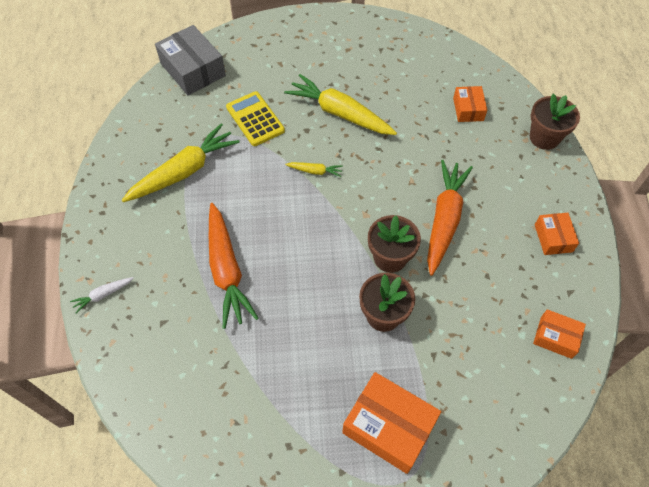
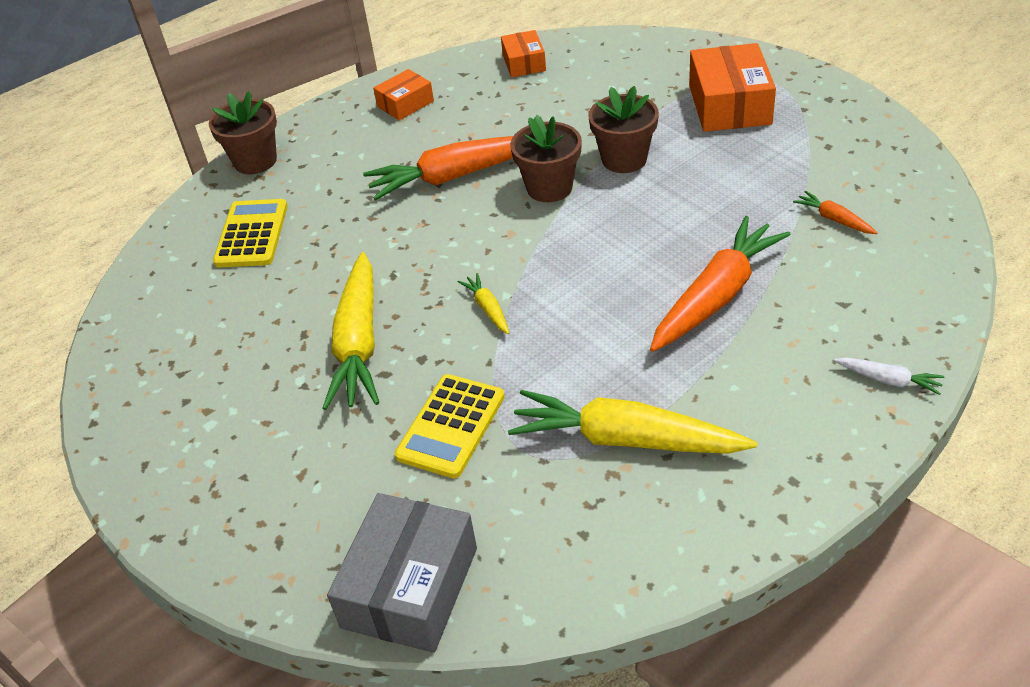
camera: 120 degrees left, 15 degrees down
orange box [453,86,487,122] -> yellow calculator [213,199,288,267]
none -> orange carrot [793,191,877,234]

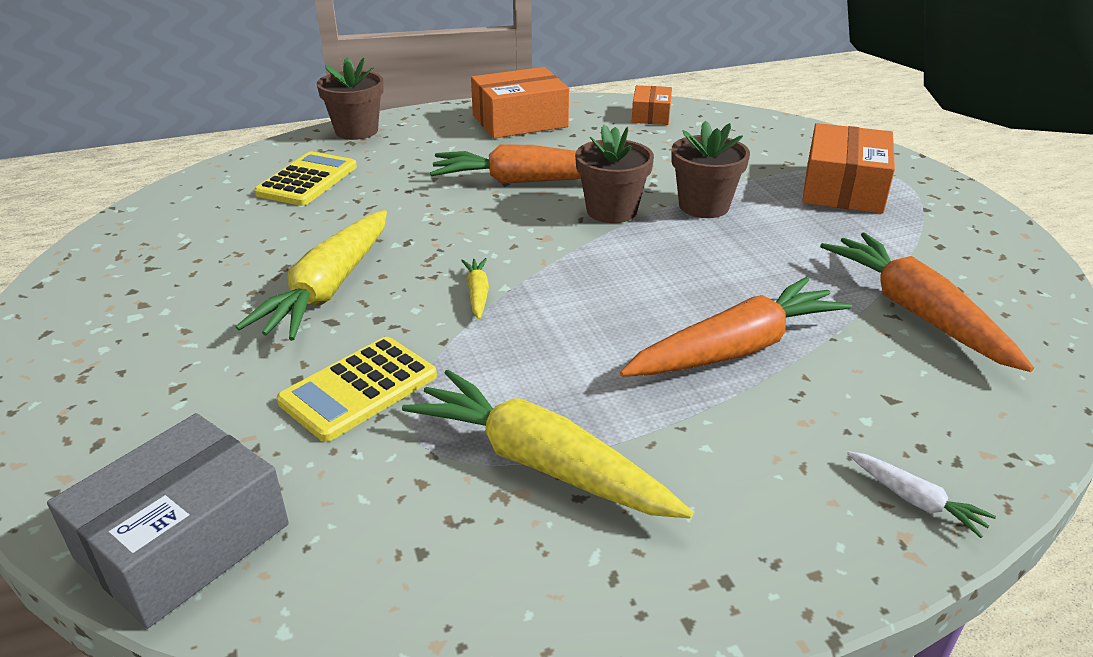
camera: 15 degrees right, 10 degrees down
orange box [373,69,434,120] -> orange box [471,67,569,138], size x1.76
orange carrot [793,191,877,234] -> orange carrot [820,232,1034,372], size x2.24

